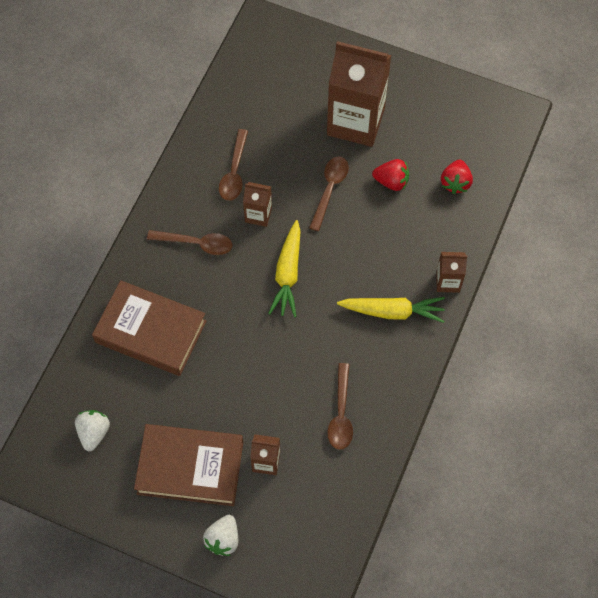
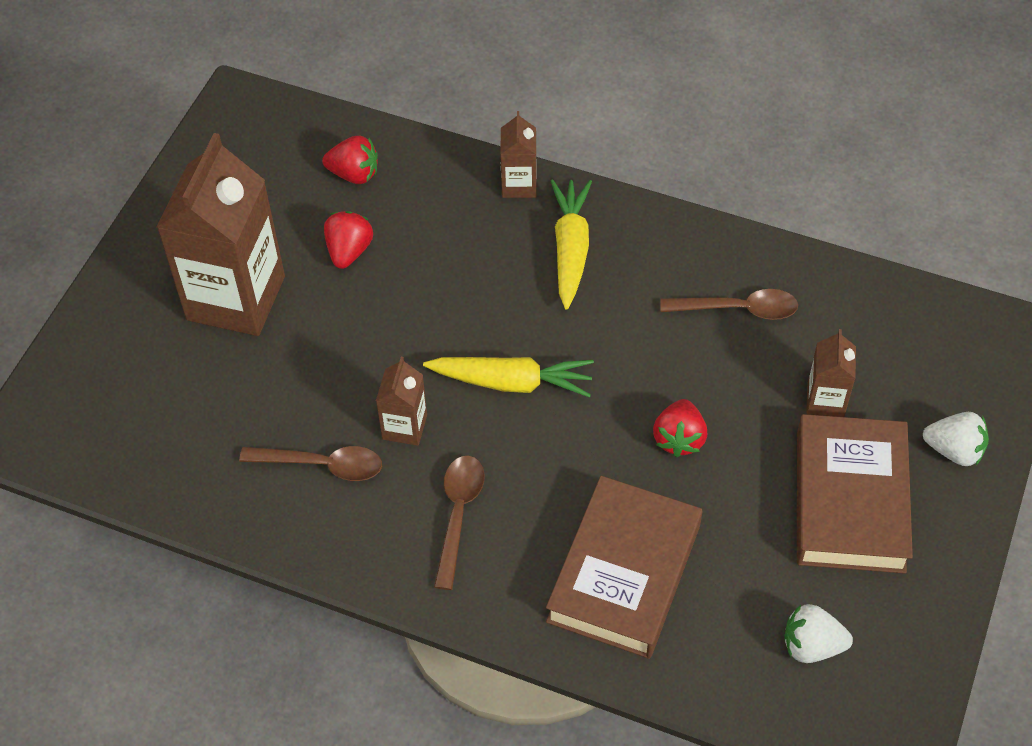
camera: 90 degrees left, 10 degrees down
brown spoon [309,157,349,231] -> none
none -> red strawberry [653,399,707,457]

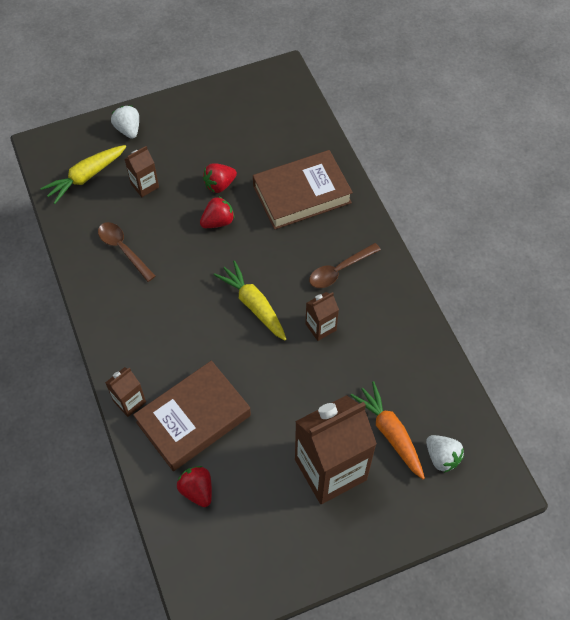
camera: 135 degrees left, 5 degrees up
brown spoon [239,446,382,481] -> none
red strawberry [324,211,373,269] -> red strawberry moved to [203,163,237,193]
yellow carrot [551,179,592,310] -> yellow carrot moved to [40,145,126,204]
white strawberry [784,604,853,663] -> white strawberry moved to [426,435,464,473]
brown book [797,414,913,574] -> brown book moved to [133,361,251,471]
none -> orange carrot [350,381,425,479]

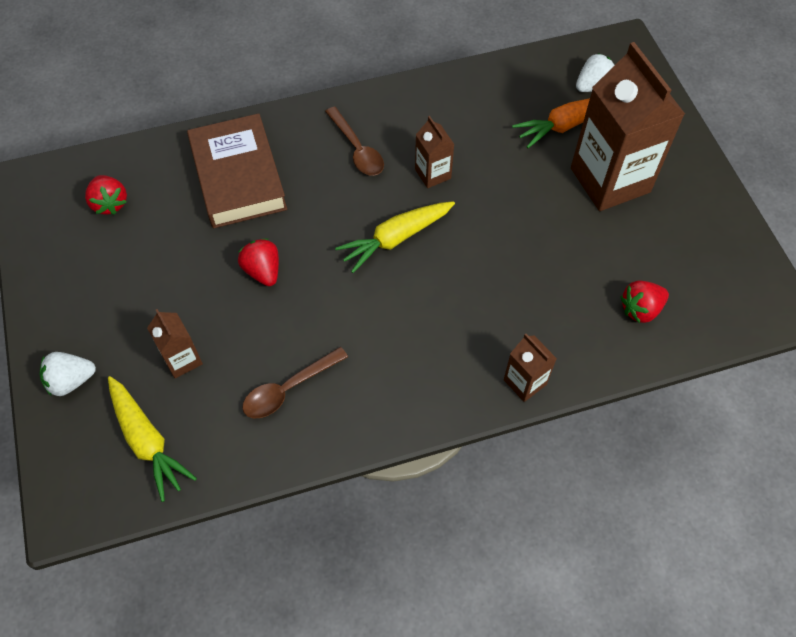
camera: 85 degrees left, 0 degrees up
brown book [133,361,251,471] -> none
red strawberry [203,163,237,193] -> red strawberry moved to [85,175,127,215]

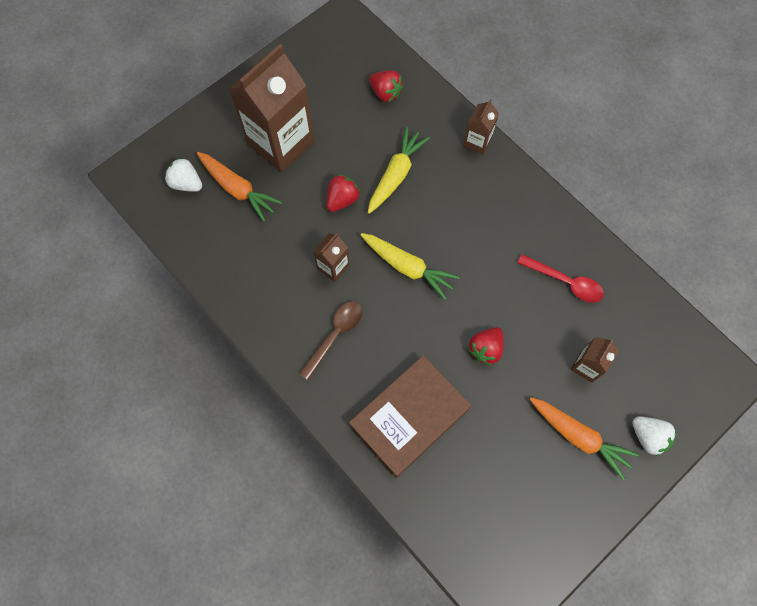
camera: 115 degrees left, 10 degrees up
red strawberry [85,175,127,215] -> red strawberry moved to [326,174,360,212]
yellow carrot [108,376,197,502] -> yellow carrot moved to [368,127,430,214]
brown spoon [242,347,348,418] -> red spoon [518,254,604,303]
none -> orange carrot [530,397,639,480]

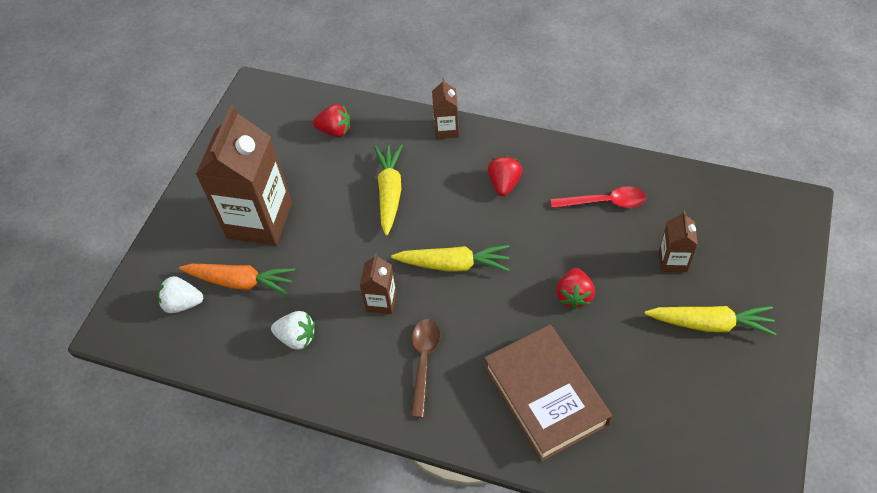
camera: 25 degrees left, 15 degrees down
red strawberry [326,174,360,212] -> red strawberry moved to [488,156,523,196]
brown book [349,355,471,478] -> brown book turned 45 degrees counterclockwise [484,325,612,462]
orange carrot [530,397,639,480] -> yellow carrot [645,306,777,336]
white strawberry [632,416,677,456] -> white strawberry moved to [271,311,315,350]

